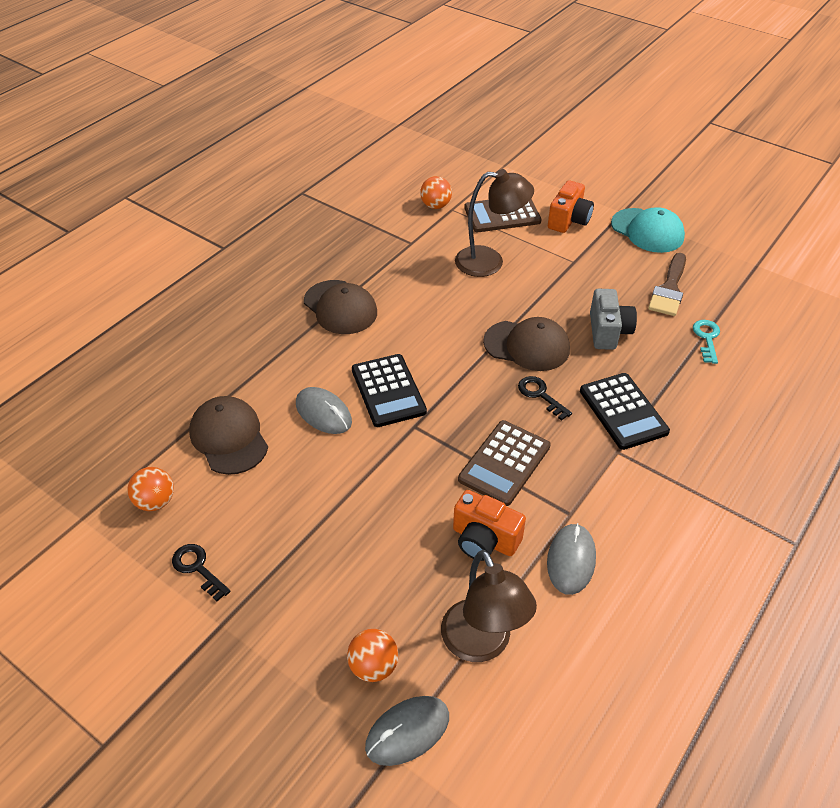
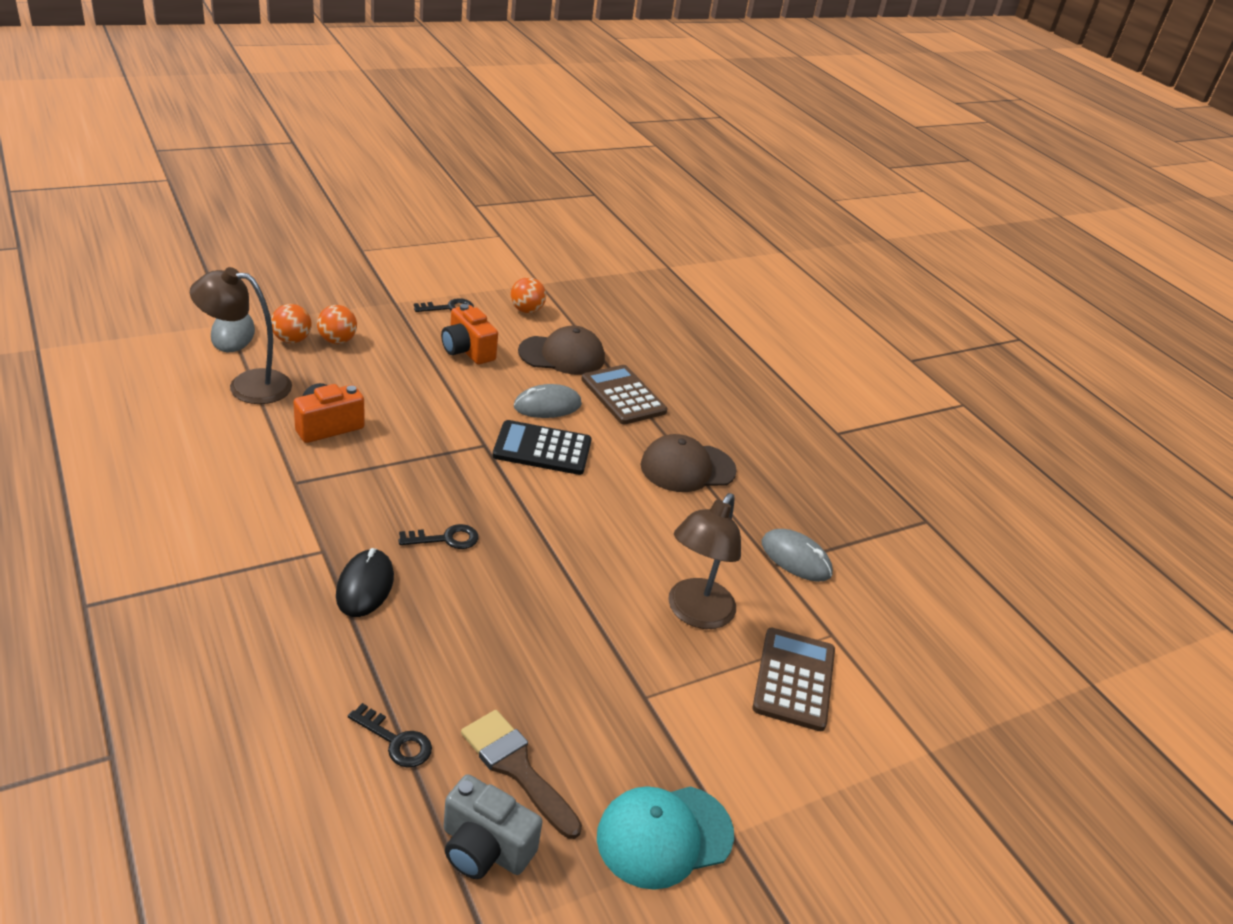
camera: 110 degrees right, 10 degrees down
orange ball [420,176,452,209] -> orange ball moved to [317,305,357,344]
brown calculator [458,420,551,506] -> brown calculator moved to [581,365,667,425]
brown cap [483,317,570,371] -> none
grey mouse [547,523,596,595] -> grey mouse moved to [762,529,833,582]
orange camera [548,180,594,233] -> orange camera moved to [441,304,498,364]
black calculator [580,373,670,450] -> black mouse [336,548,394,617]
grey camera [590,289,637,350] -> grey camera moved to [444,774,542,879]
turquoise key [693,320,720,364] -> black key [348,703,432,768]

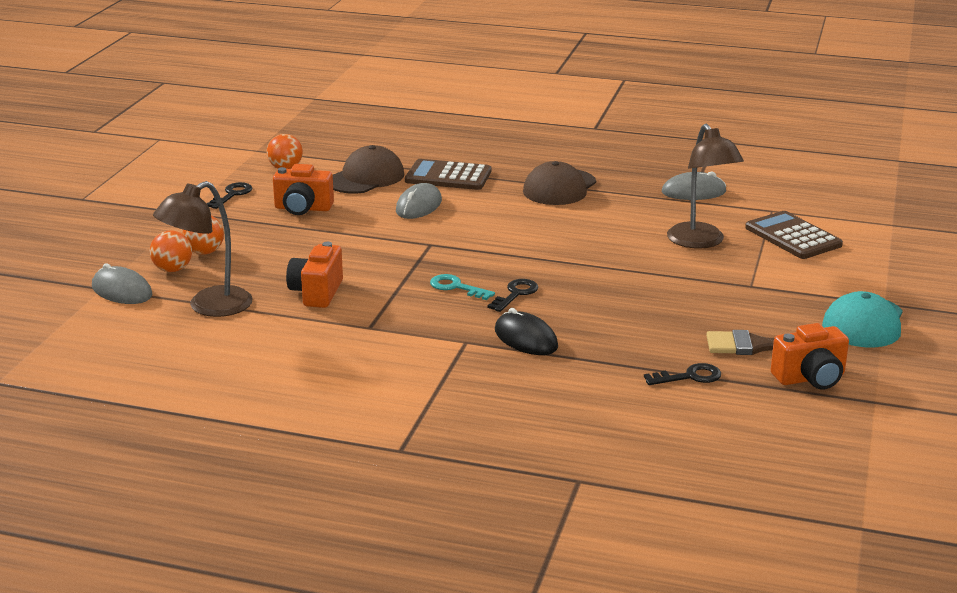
camera: 40 degrees left, 10 degrees down
grey camera [444,774,542,879] -> orange camera [771,323,849,390]
black calculator [492,420,592,475] -> none
none -> turquoise key [430,274,495,300]

